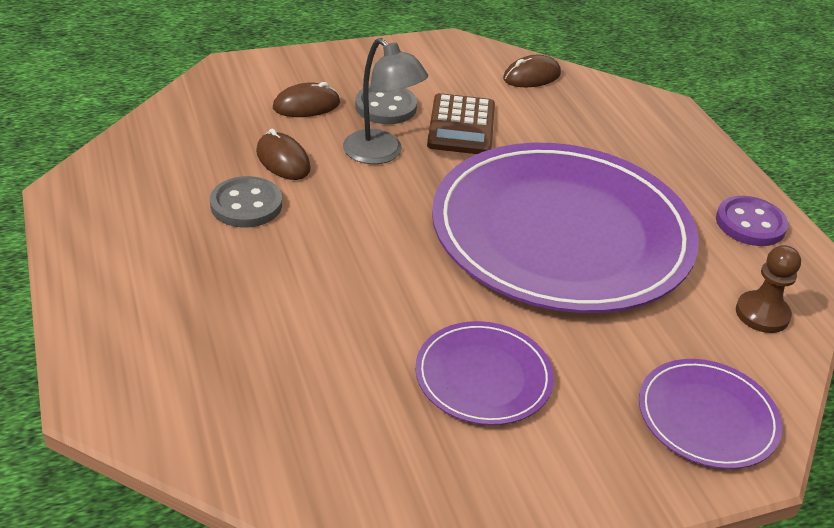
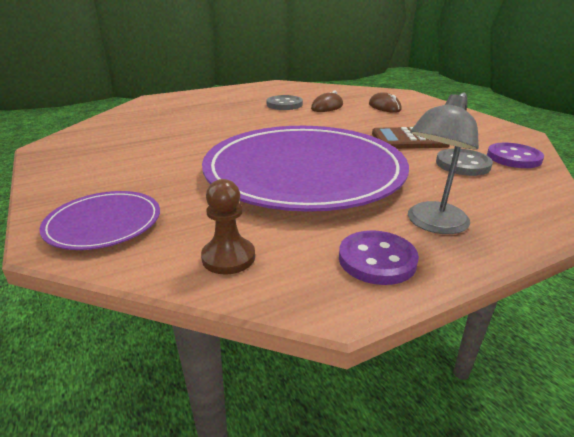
camera: 85 degrees right, 10 degrees down
grey lamp [343,38,428,164] -> grey lamp moved to [408,93,479,234]
grey button [355,85,417,124] -> grey button moved to [436,148,493,176]
purple plate [415,321,554,425] -> none
brown mouse [503,55,561,87] -> purple button [487,143,544,168]

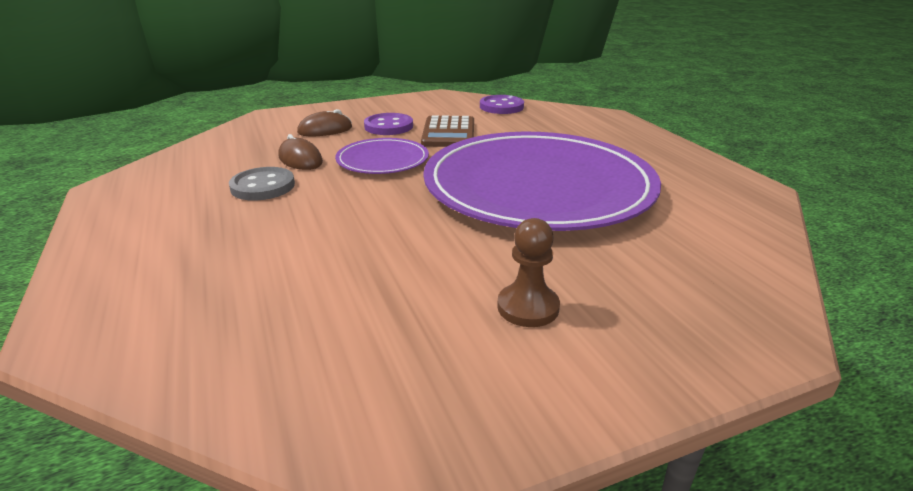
camera: 85 degrees left, 0 degrees up
purple plate [39,191,160,250] -> purple plate moved to [335,138,429,174]
brown pawn [201,179,255,274] -> brown pawn moved to [497,218,560,327]
purple button [339,230,419,285] -> purple button moved to [364,113,413,135]
grey lamp [408,93,479,234] -> none
grey button [436,148,493,176] -> none

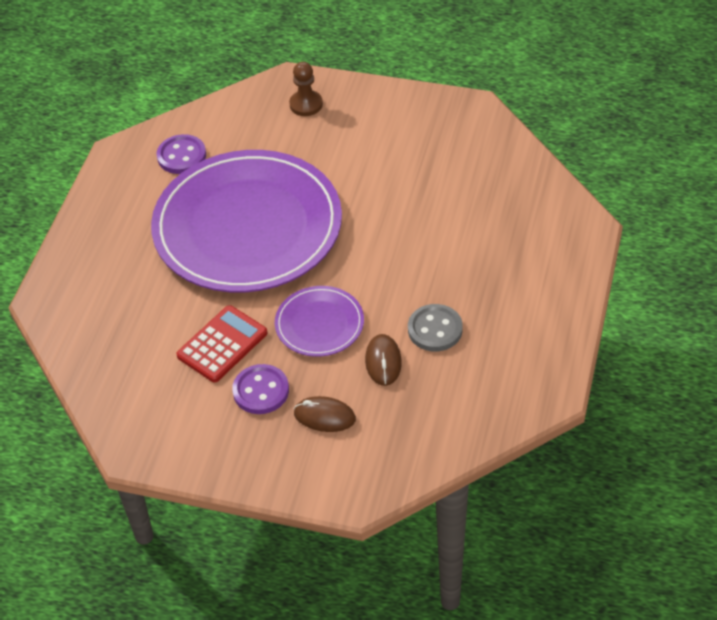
camera: 140 degrees left, 20 degrees up
brown calculator [421,115,474,147] -> red calculator [176,305,267,382]
purple button [480,95,524,114] -> purple button moved to [157,134,206,174]
brown pawn [497,218,560,327] -> brown pawn moved to [289,62,323,116]

